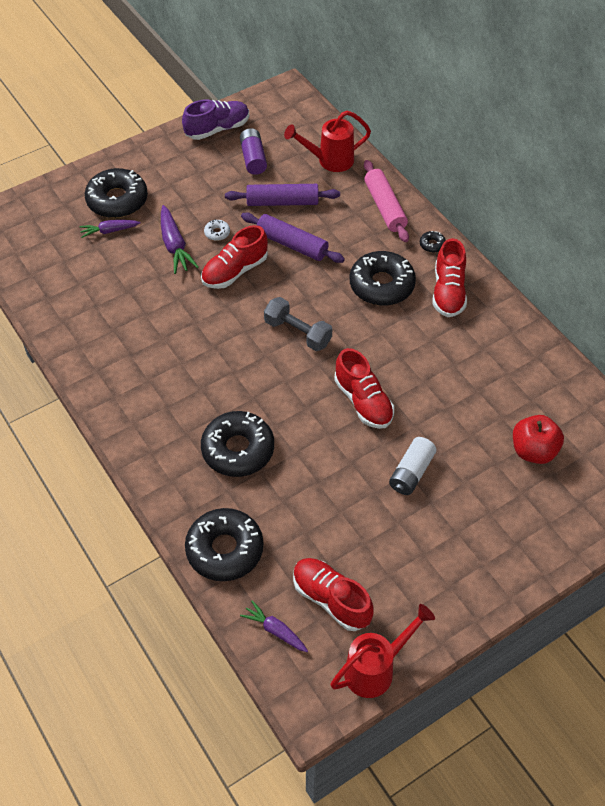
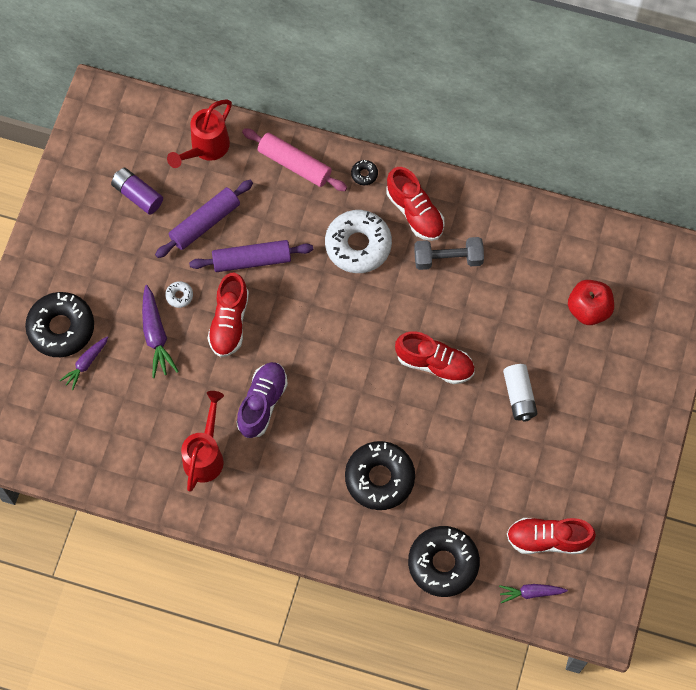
camera: 40 degrees left, 15 degrees up
purple carrot [161,205,198,274] -> purple carrot turned 45 degrees clockwise [142,285,179,378]
purple shoe [182,99,249,140] -> purple shoe moved to [236,362,288,438]
grey dumbbell [264,297,332,351] -> grey dumbbell moved to [414,237,484,270]
red watering can [330,604,435,698] -> red watering can moved to [181,391,224,492]
black donut [350,251,416,306] -> white donut [325,210,392,273]

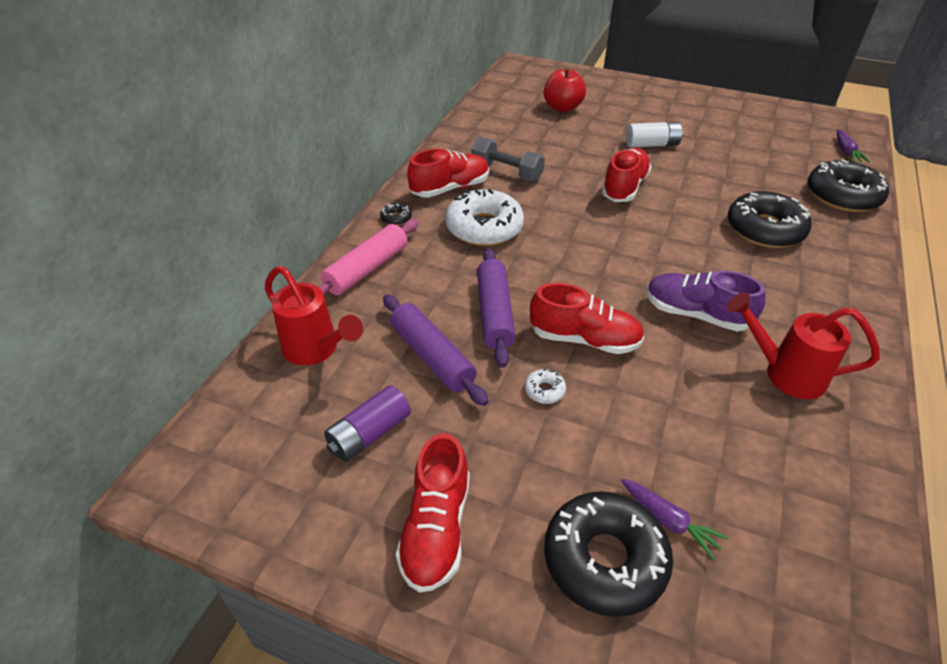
camera: 85 degrees left, 25 degrees down
purple carrot [142,285,179,378] -> none
grey dumbbell [414,237,484,270] -> grey dumbbell turned 60 degrees counterclockwise [471,137,545,182]
red shoe [507,518,596,554] -> red shoe moved to [396,433,470,593]

